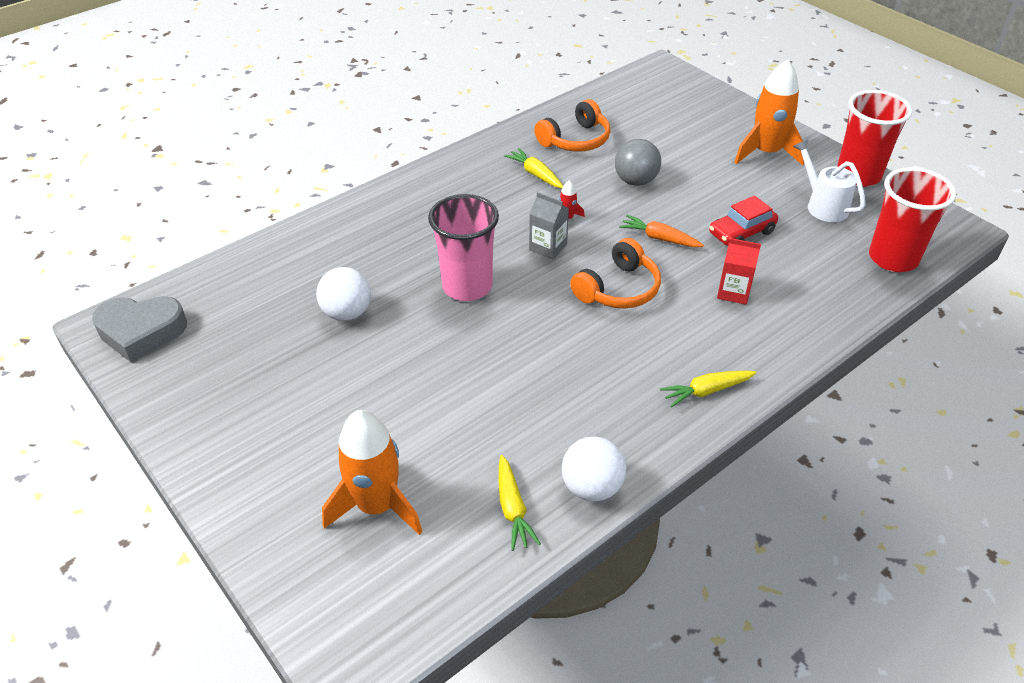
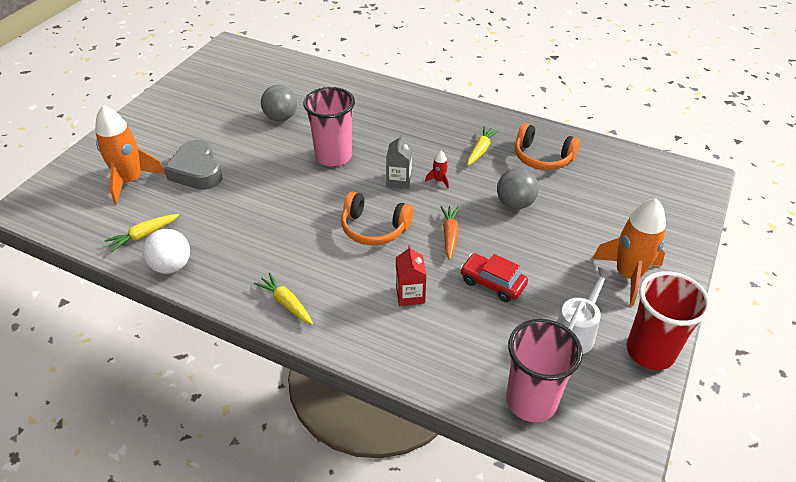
camera: 65 degrees right, 0 degrees up
grey heart [92,296,187,363] -> grey heart moved to [164,140,222,190]
white ball [316,267,371,321] -> grey ball [261,85,297,121]
red cup [869,167,956,272] -> pink cup [506,319,583,422]

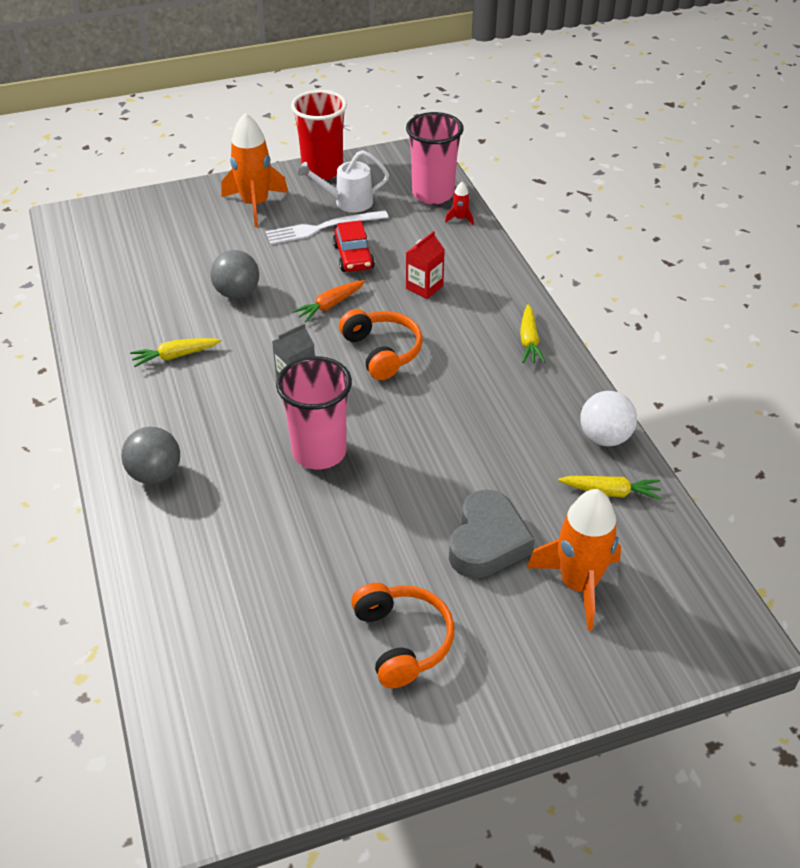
camera: 135 degrees left, 0 degrees up
grey ball [261,85,297,121] -> grey ball moved to [121,427,180,484]
red rocket [425,151,449,188] -> red rocket moved to [445,182,474,225]
orange headphones [515,123,580,170] -> orange headphones moved to [351,583,455,688]
none -> white fork [266,210,389,245]

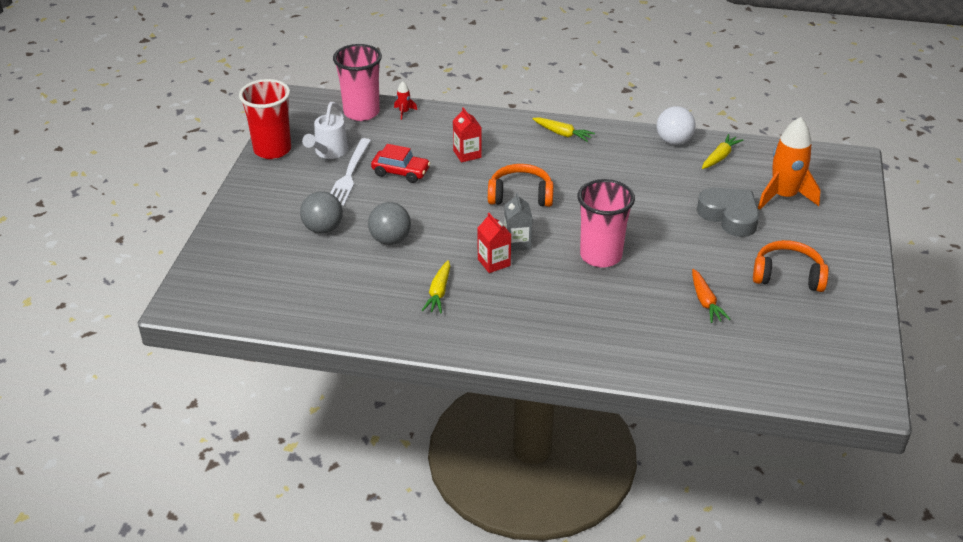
camera: 60 degrees left, 5 degrees down
grey ball [121,427,180,484] -> grey ball moved to [300,191,343,234]
orange rocket [222,113,288,227] -> none
orange carrot [292,280,365,322] -> orange carrot moved to [692,269,730,323]
none -> red carton [478,213,512,273]

